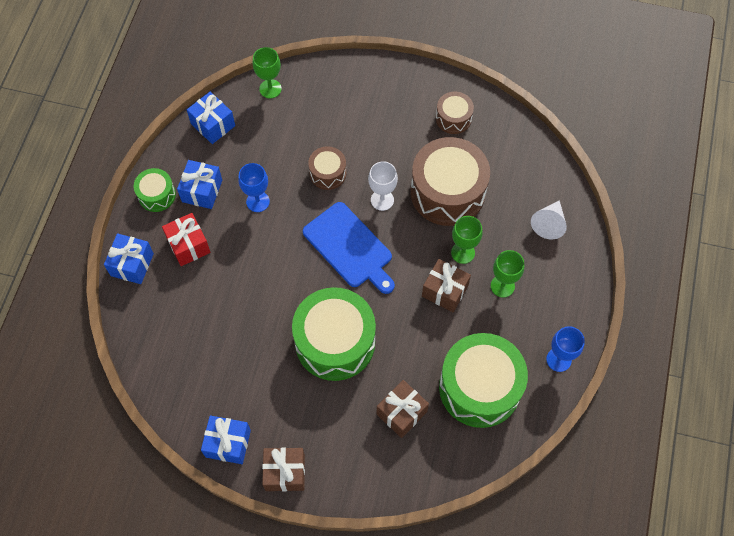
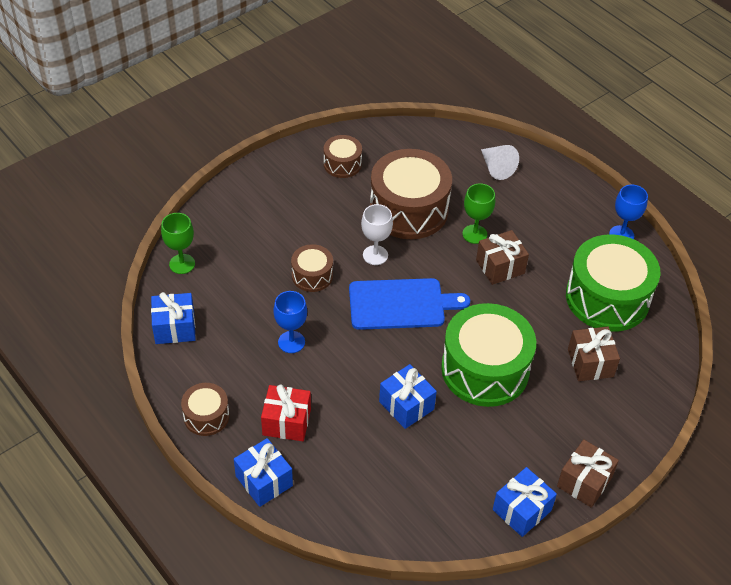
camera: 55 degrees left, 15 degrees down
green drum [134,168,176,212] -> brown drum [181,383,229,436]
blue gift [177,160,222,209] -> blue gift moved to [379,364,437,429]
green goblet [491,250,524,298] -> none

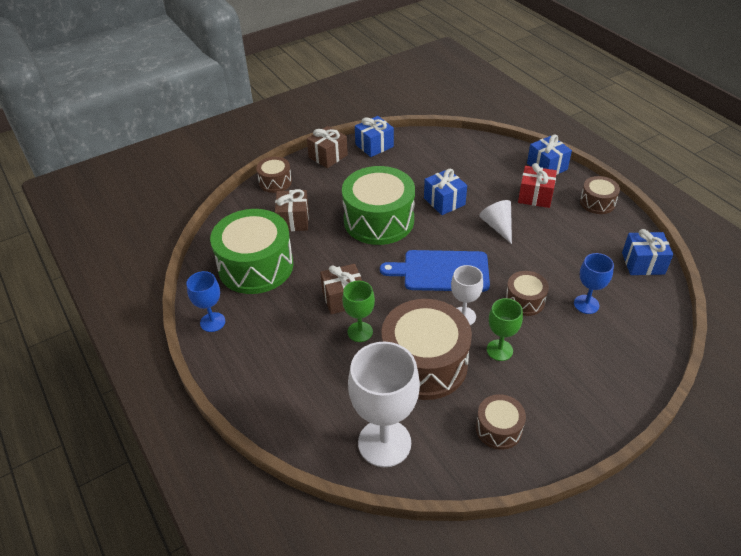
camera: 170 degrees left, 5 degrees down
green goblet [161,213,195,274] -> green goblet moved to [487,298,523,361]
blue goblet [273,291,307,353] -> blue goblet moved to [574,253,614,314]
white cone [481,145,519,180] -> white cone moved to [479,200,512,244]
none -> brown drum [256,157,292,193]
none -> white goblet [348,342,420,467]

